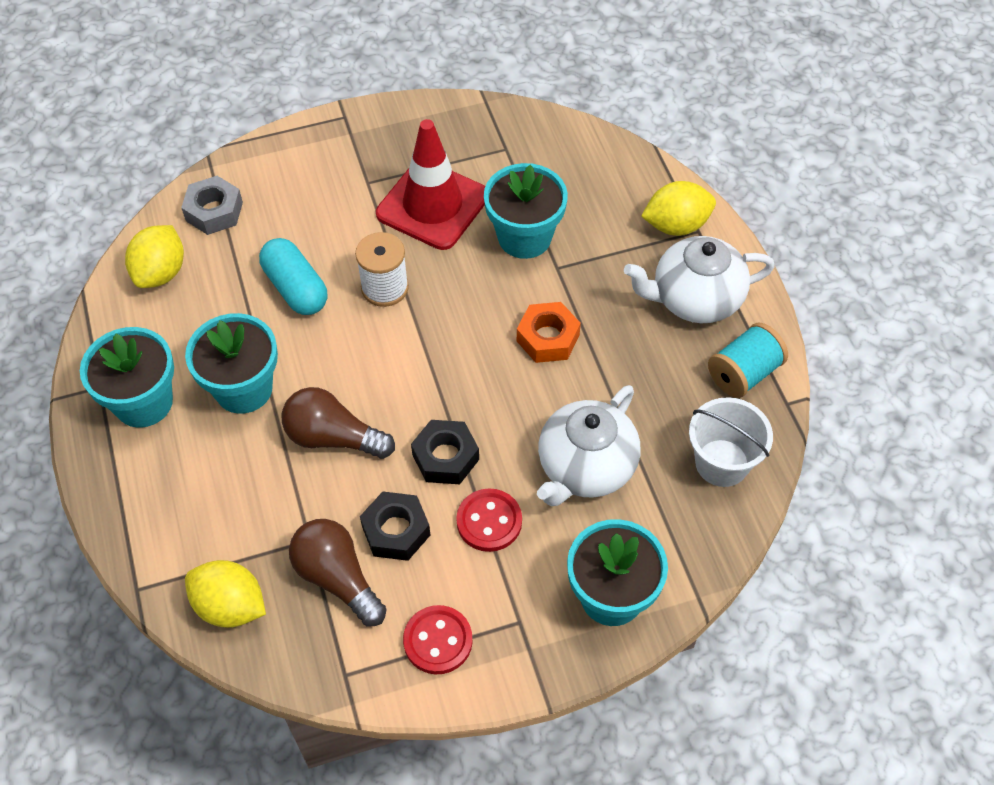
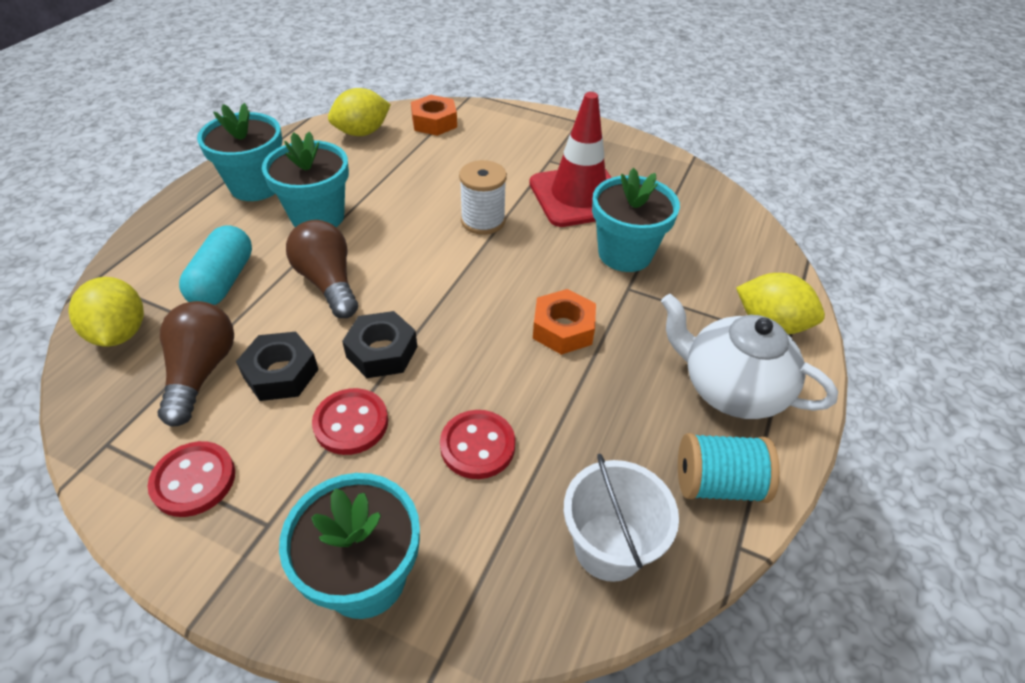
camera: 40 degrees right, 10 degrees down
grey nut [181,176,243,235] -> orange nut [411,95,457,136]
turquoise capsule [259,238,327,315] -> turquoise capsule moved to [179,225,252,305]
white teapot [537,385,640,506] -> red button [440,410,515,479]

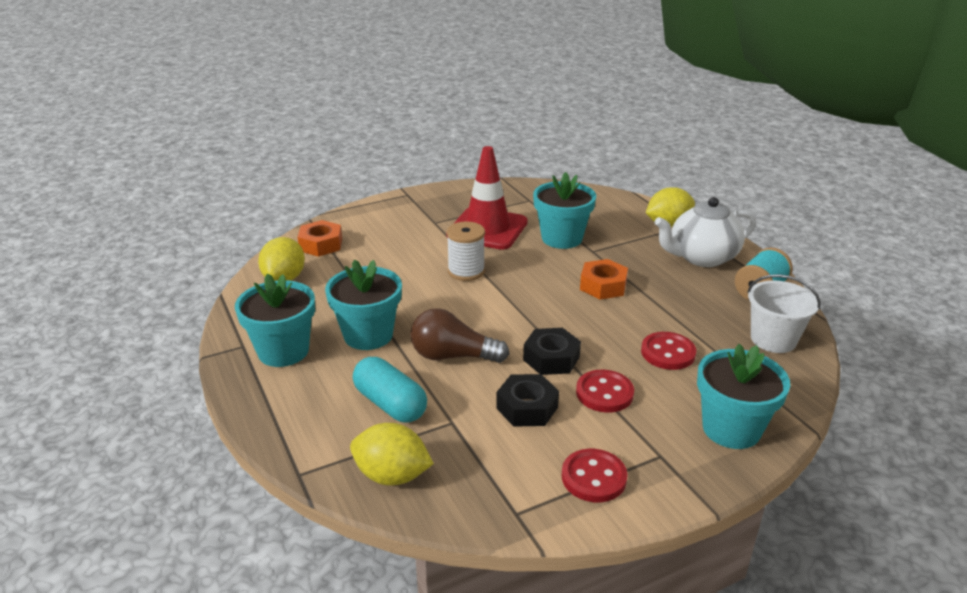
camera: 50 degrees left, 15 degrees down
brown light bulb [157,301,234,427] -> none

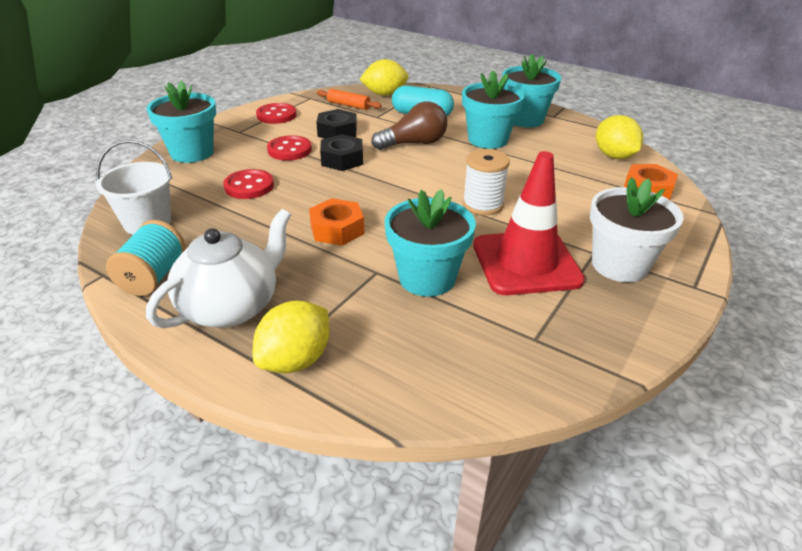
camera: 150 degrees right, 5 degrees up
none -> orange rolling pin [317,89,382,110]
none -> white flower pot [590,177,684,282]

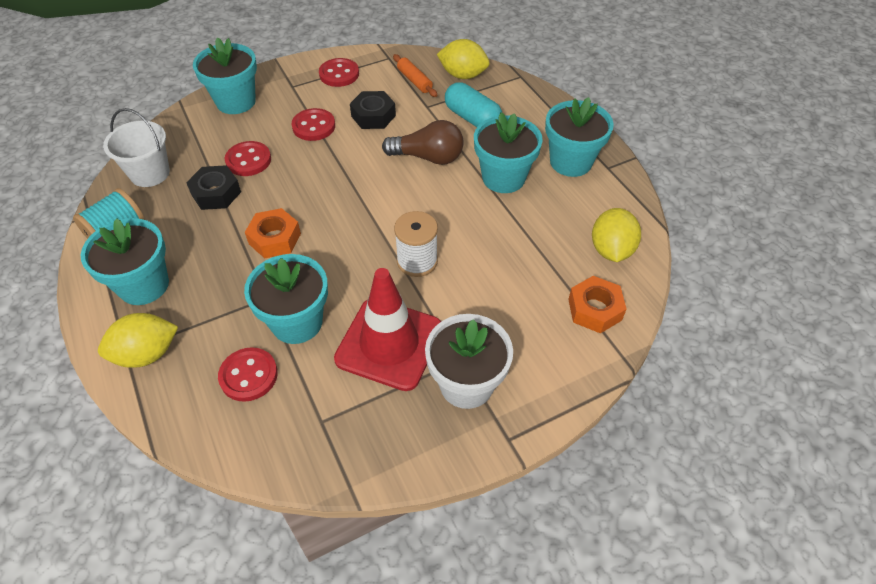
camera: 30 degrees right, 15 degrees up
white teapot [146,209,291,328] -> turquoise flower pot [81,218,169,305]
black nut [320,134,363,171] -> black nut moved to [186,165,241,210]
none -> red button [218,347,278,402]

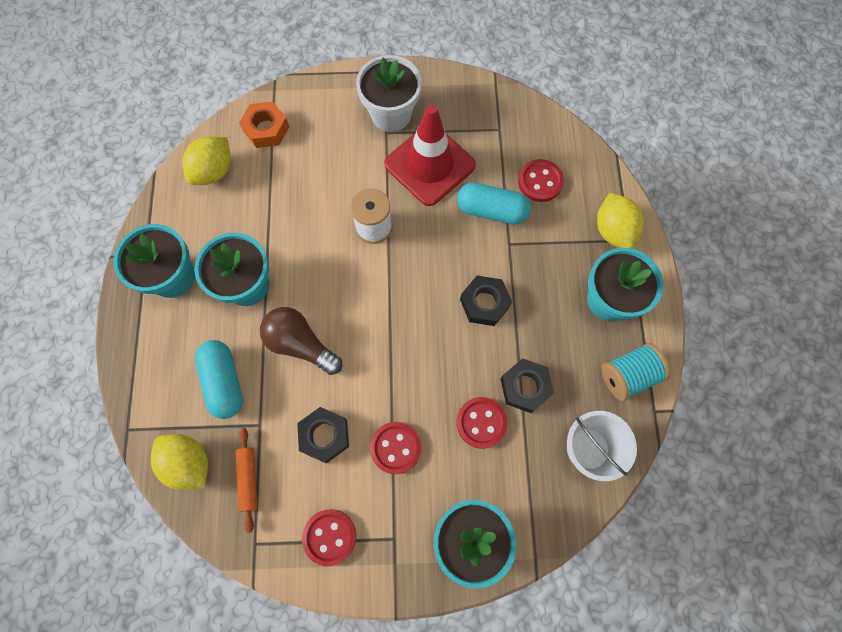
camera: 155 degrees left, 20 degrees up
yellow lemon [98,313,178,368] -> yellow lemon turned 75 degrees clockwise [597,193,644,249]
turquoise flower pot [244,254,328,344] -> turquoise capsule [457,182,531,225]
orange nut [245,208,301,258] -> black nut [460,275,512,326]

